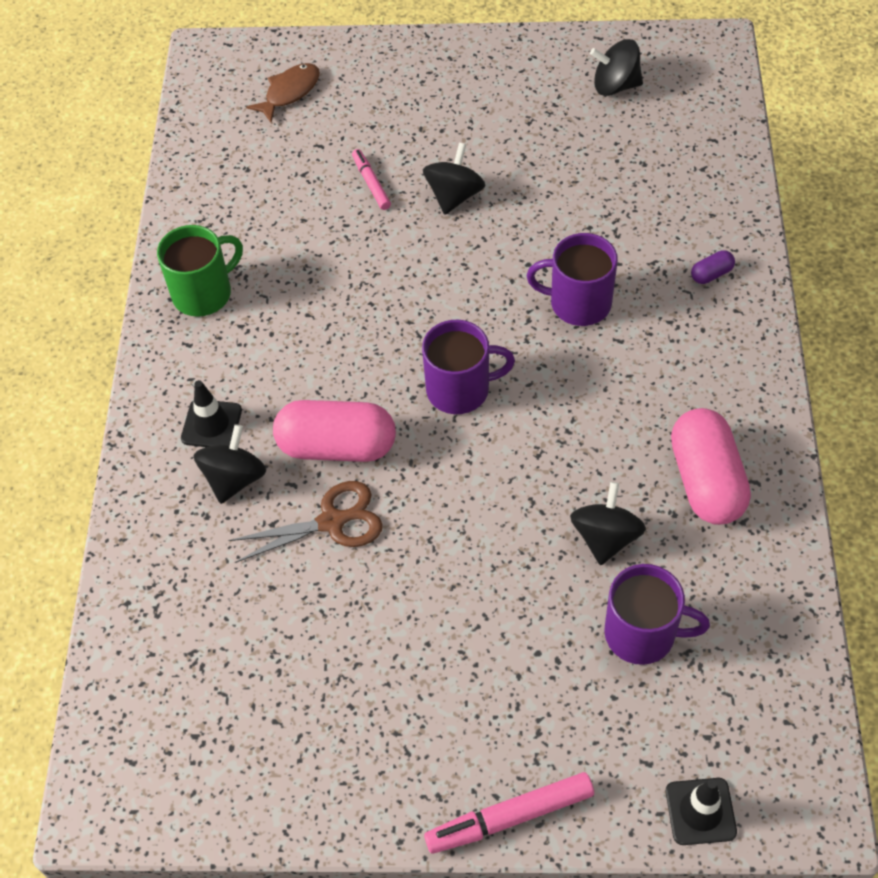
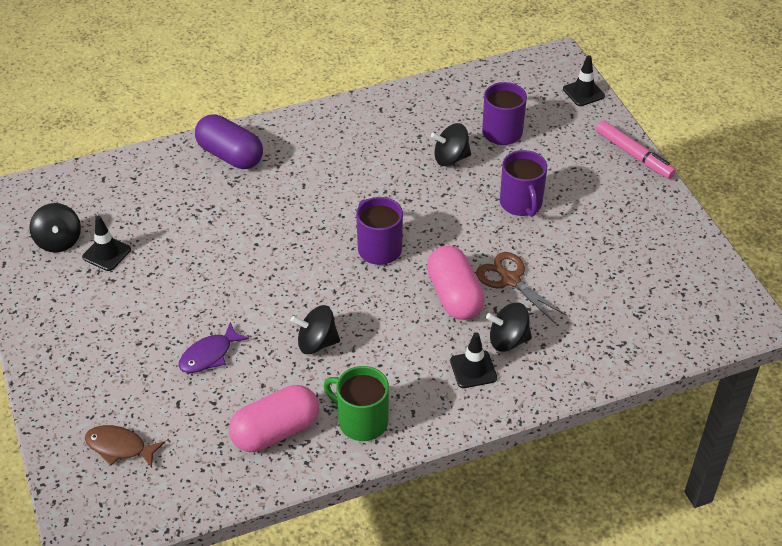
camera: 115 degrees left, 10 degrees down
pink marker [352,149,391,210] -> purple fish [179,322,249,373]
black spinning top [423,143,485,215] -> black spinning top moved to [291,305,340,354]
purple mug [527,233,618,326] -> purple mug moved to [500,150,547,217]
pink capsule [671,408,751,525] -> pink capsule moved to [229,385,319,452]
purple capsule [691,250,735,284] -> purple capsule [195,114,263,169], size x2.36
none -> black traffic cone [82,216,131,271]

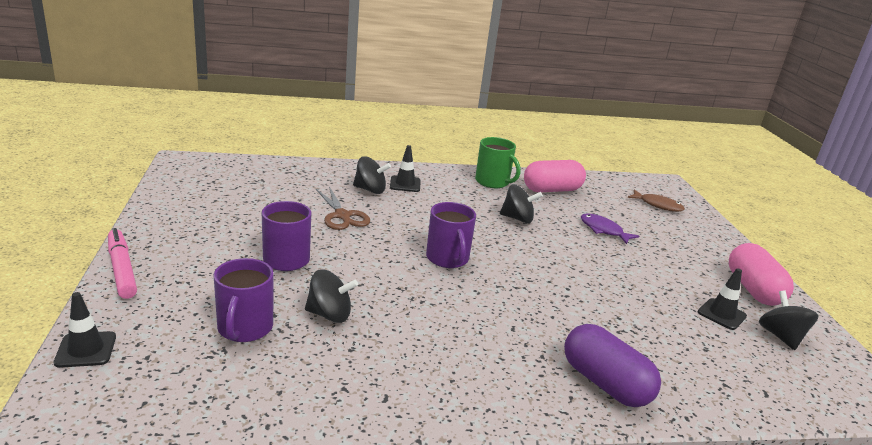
camera: 170 degrees left, 20 degrees down
purple fish [179,322,249,373] -> purple fish turned 105 degrees counterclockwise [581,213,639,244]
pink capsule [427,246,485,320] -> pink capsule moved to [729,243,794,306]

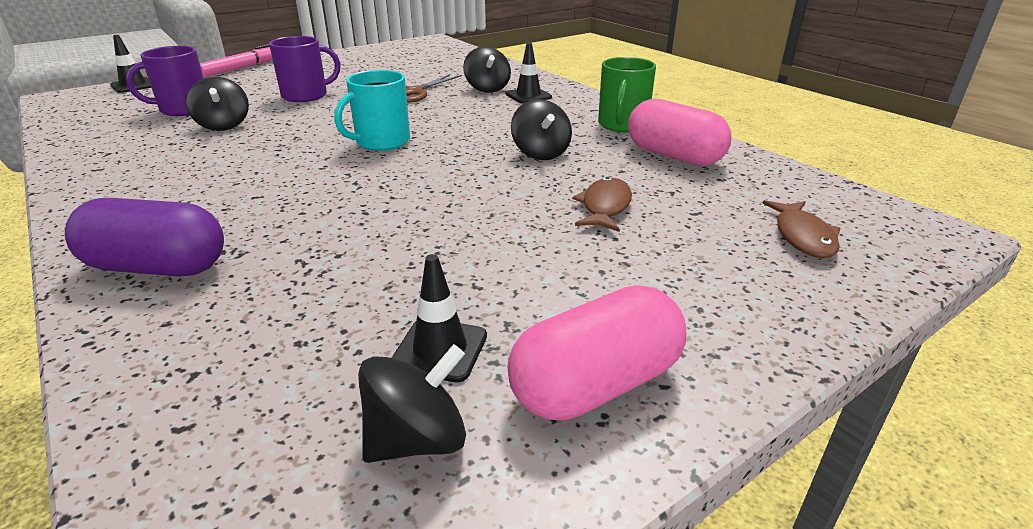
camera: 65 degrees right, 5 degrees up
purple mug [426,202,476,268] -> turquoise mug [334,70,410,151]
purple capsule [564,324,661,407] -> purple capsule turned 75 degrees clockwise [65,198,224,277]
purple fish [581,213,639,244] -> brown fish [572,177,632,232]

